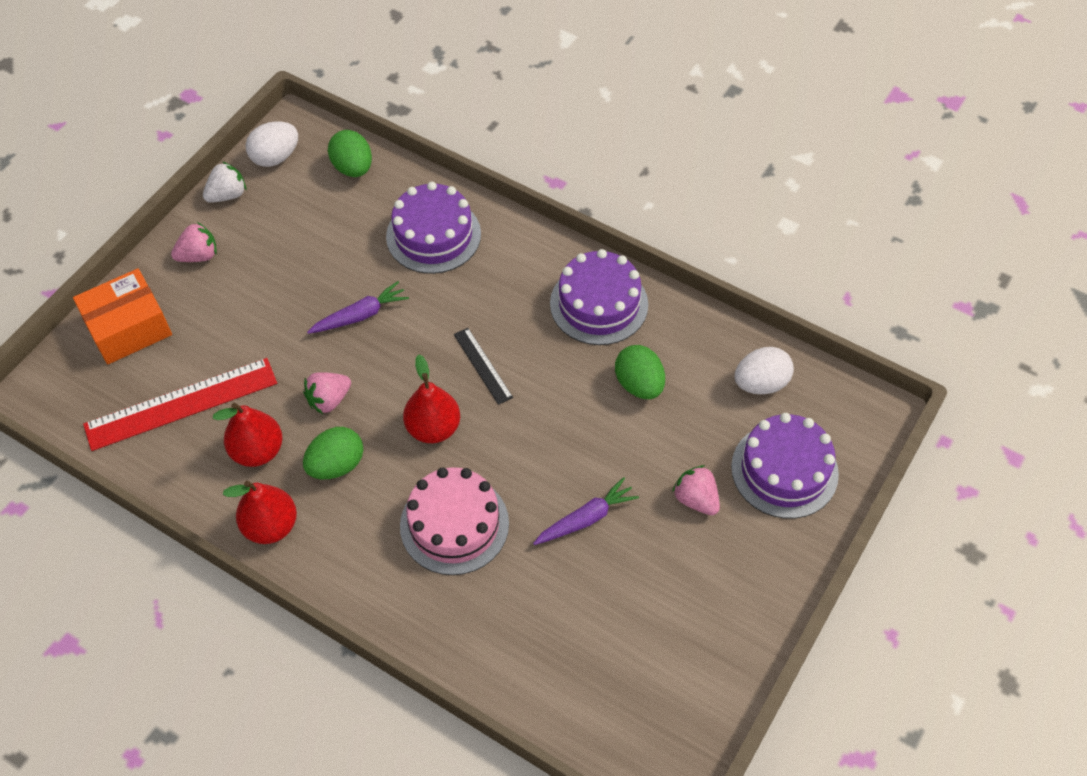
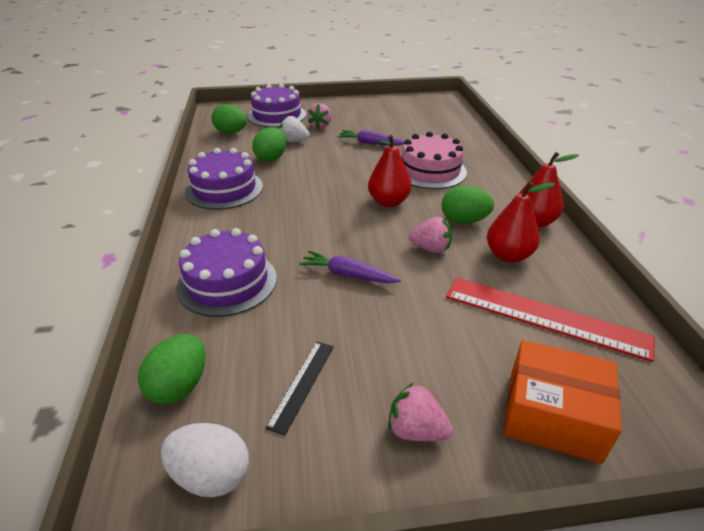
camera: 130 degrees left, 20 degrees down
white strawberry [203,162,246,203] -> white strawberry moved to [280,116,310,142]
black ruler [454,328,513,405] -> black ruler moved to [265,342,334,436]
white egg [735,347,794,394] -> green egg [211,104,247,134]

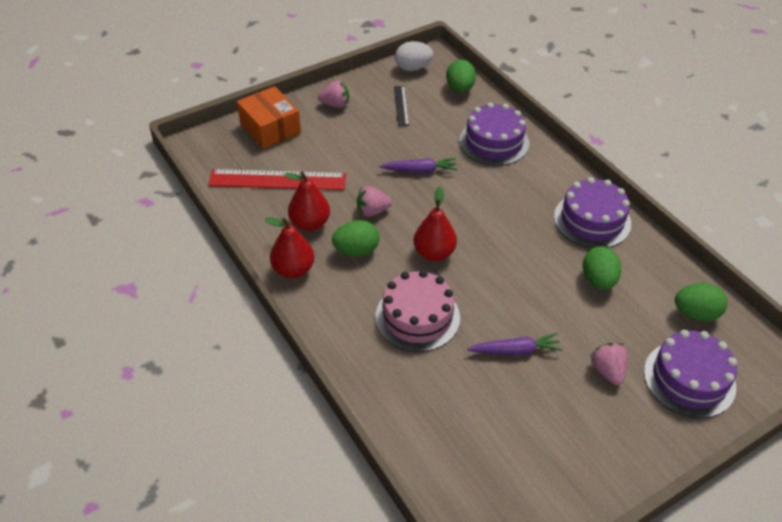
camera: 155 degrees right, 10 degrees up
white strawberry [280,116,310,142] -> none
orange box [504,340,622,464] -> orange box turned 60 degrees clockwise [237,86,301,149]

